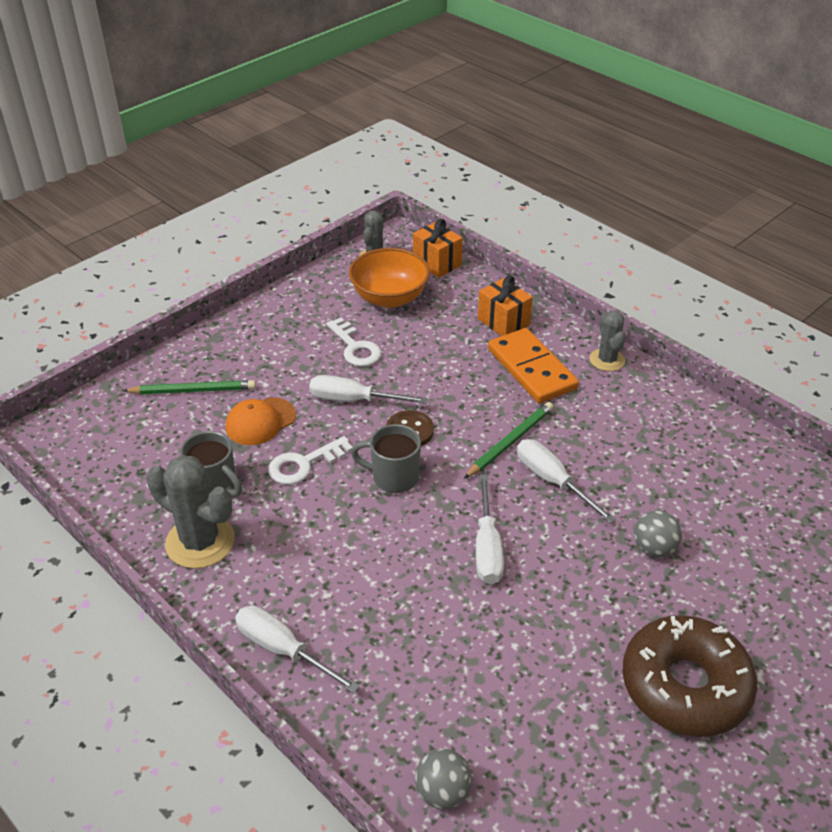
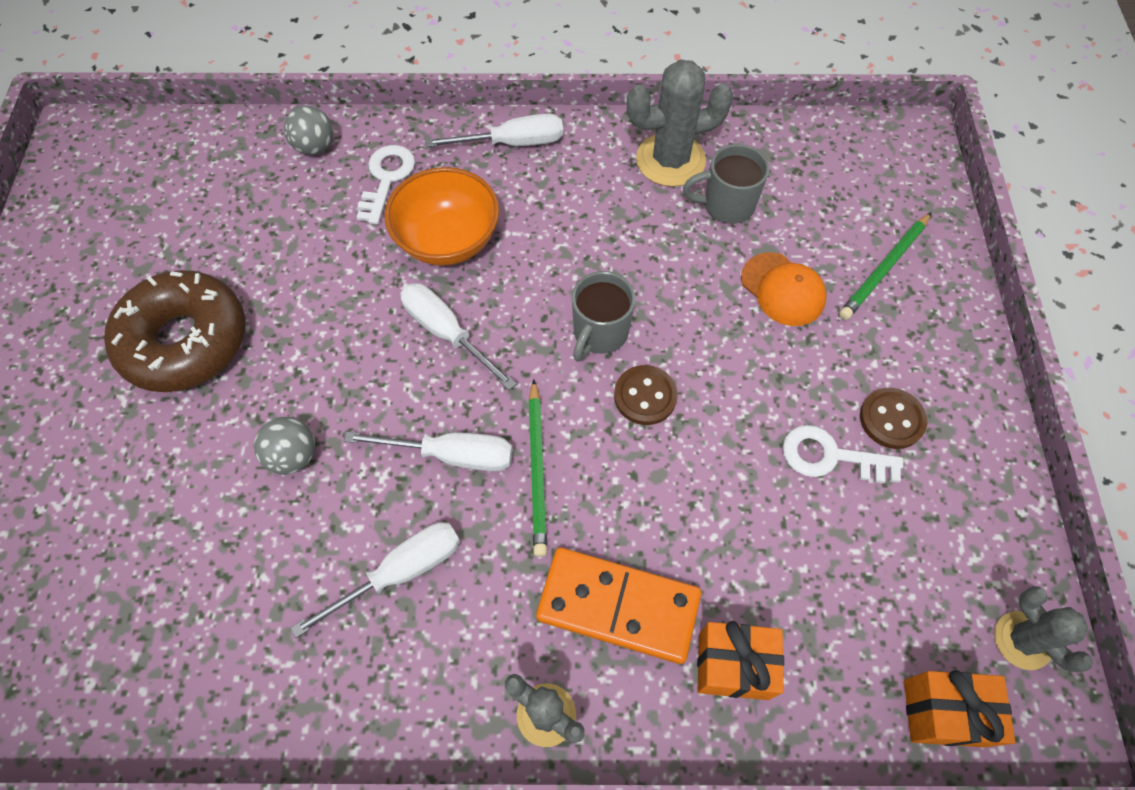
camera: 135 degrees right, 20 degrees up
orange cap [226,397,296,445] -> orange cap turned 135 degrees clockwise [741,253,827,326]
white key [268,436,352,485] -> white key moved to [357,145,415,224]
white screwdriver [309,375,428,404] -> white screwdriver moved to [290,522,460,638]
orange bowl [349,248,430,308] -> orange bowl moved to [385,167,499,266]
grey mug [351,424,421,493] -> grey mug turned 150 degrees clockwise [572,271,636,362]
none -> brown button [860,388,927,449]

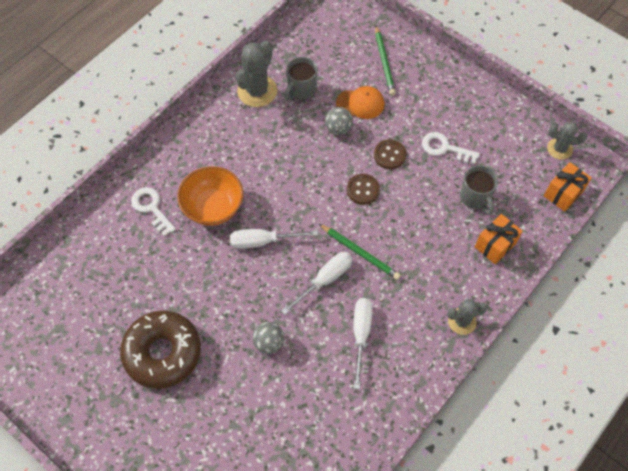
camera: 50 degrees left, 0 degrees up
grey ball [284,105,333,155] -> grey ball moved to [325,107,353,135]
white screwdriver [425,113,563,147] -> none
orange domino [536,548,701,664] -> none
grey mug [572,271,636,362] -> grey mug moved to [460,165,498,215]
white key [783,425,903,483] -> white key turned 60 degrees clockwise [422,132,480,164]
brown button [860,388,927,449] -> brown button moved to [374,140,406,169]

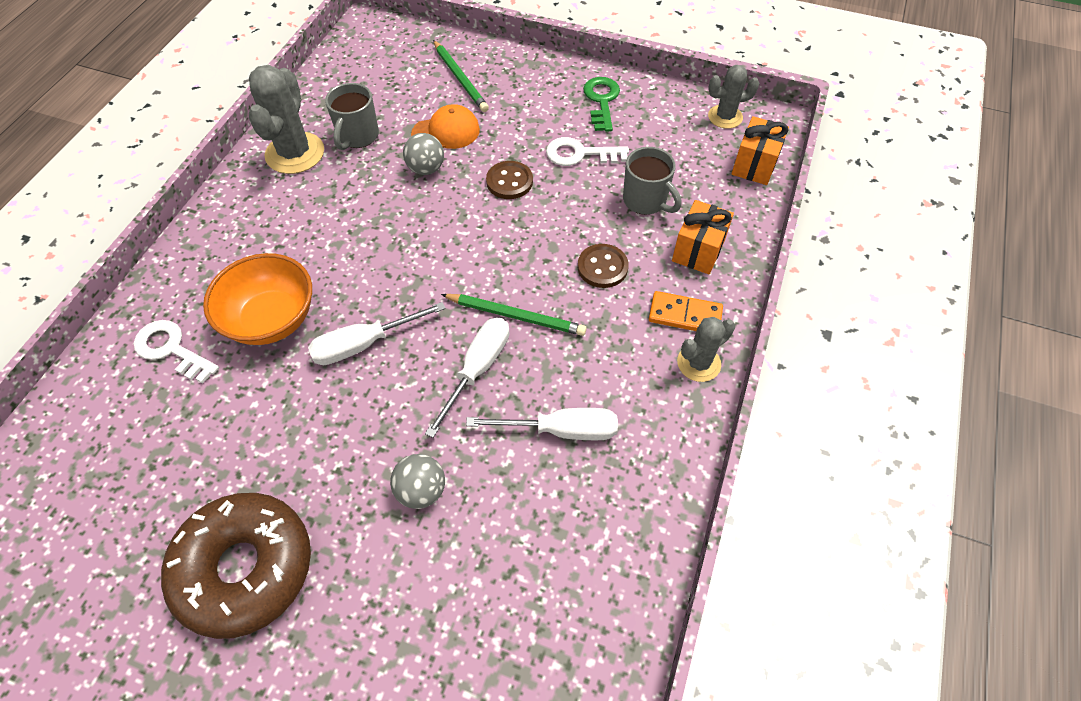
camera: 20 degrees left, 5 degrees down
brown button [347,174,380,205] -> brown button moved to [578,244,629,288]
white screwdriver [353,298,373,389] -> white screwdriver turned 105 degrees clockwise [466,408,618,440]
none -> green key [583,77,620,132]
none -> orange domino [649,291,723,331]

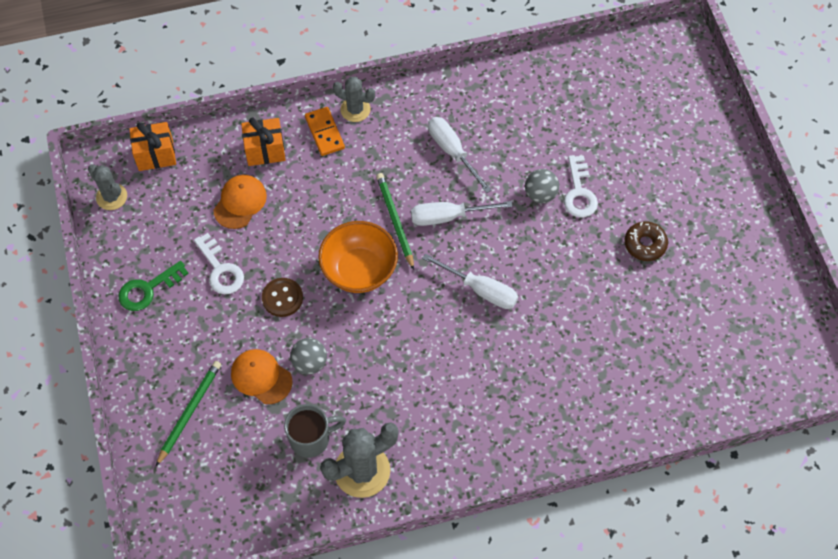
camera: 125 degrees left, 5 degrees up
white key [134,320,219,383] -> white key moved to [564,155,598,217]
brown donut [161,493,311,639] -> brown donut [624,221,668,261], size x0.50
orange bowl [203,253,312,345] -> orange bowl moved to [318,221,398,293]
brown button [578,244,629,288] -> none
grey mug [623,147,681,215] -> orange cap [213,175,267,229]

